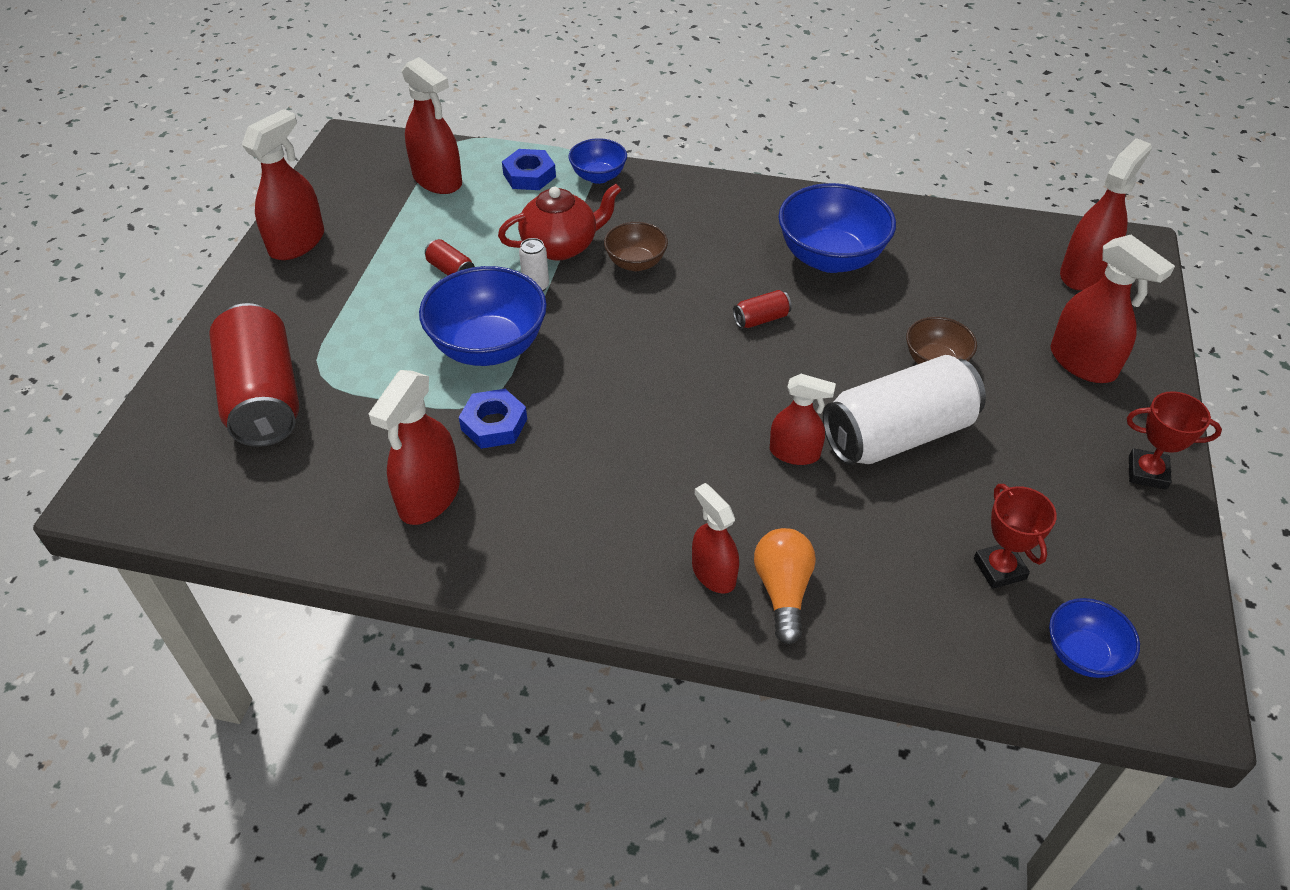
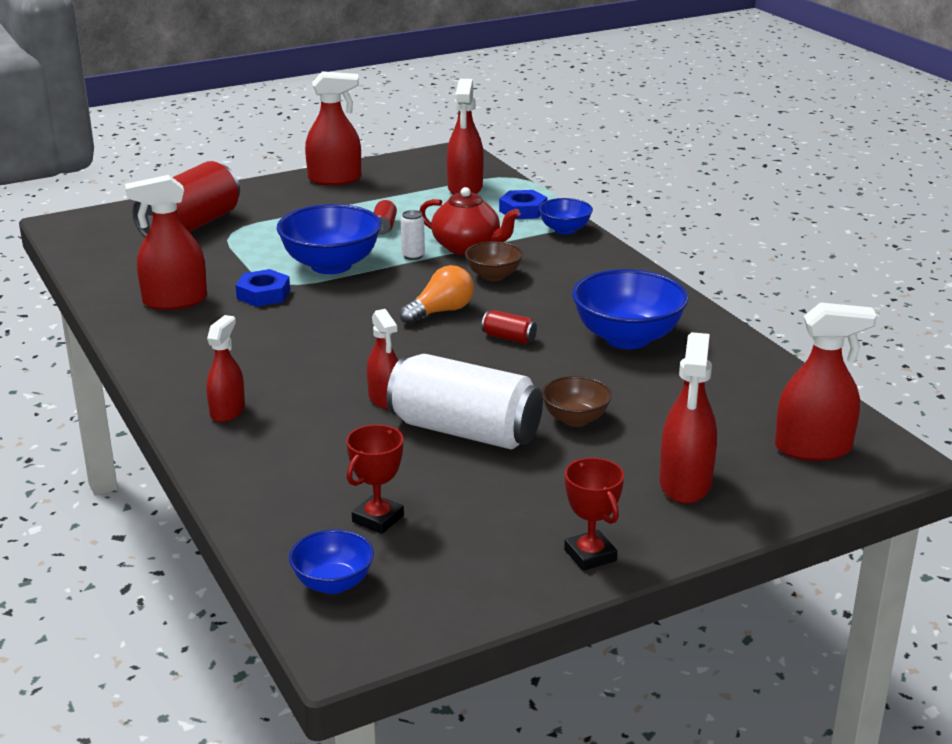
camera: 50 degrees right, 20 degrees down
orange light bulb [754,528,816,644] -> orange light bulb moved to [399,265,474,324]

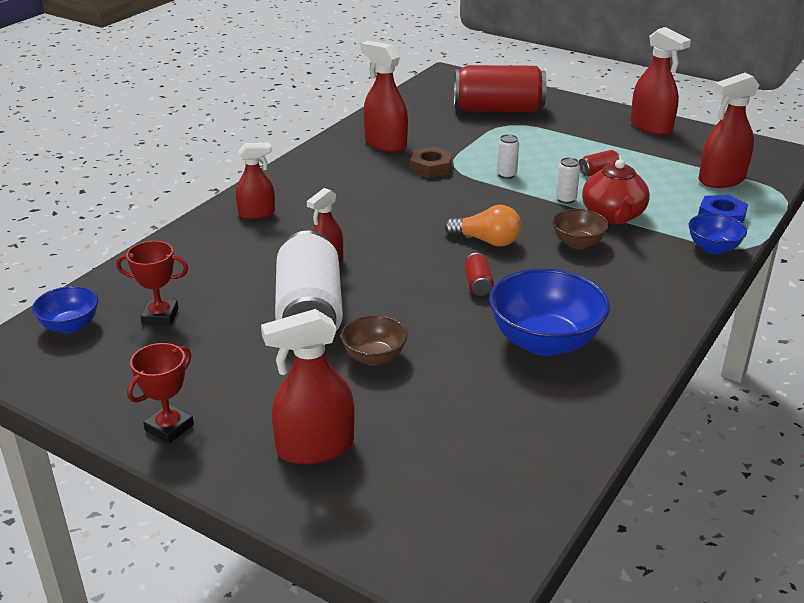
camera: 60 degrees right, 5 degrees up
blue nut [236,269,290,307] -> brown nut [410,147,452,178]
blue bowl [277,204,381,274] -> white can [497,134,519,179]
red spray bottle [775,302,877,461] -> none

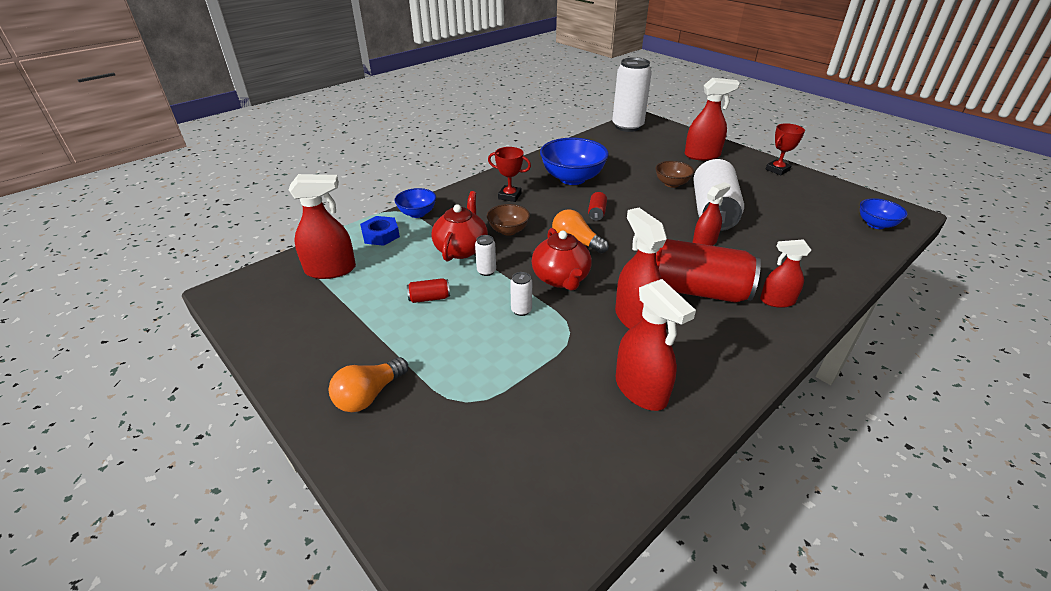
camera: 165 degrees left, 5 degrees up
red trophy [116,241,188,325] -> red trophy moved to [488,147,531,202]
brown nut [410,147,452,178] -> none
red can [454,65,547,112] -> red can moved to [656,239,761,303]
red spray bottle [631,27,691,135] -> red spray bottle moved to [615,208,667,329]
none -> orange light bulb [329,357,408,412]
none -> red teapot [532,228,592,290]
none -> white can [612,57,652,132]

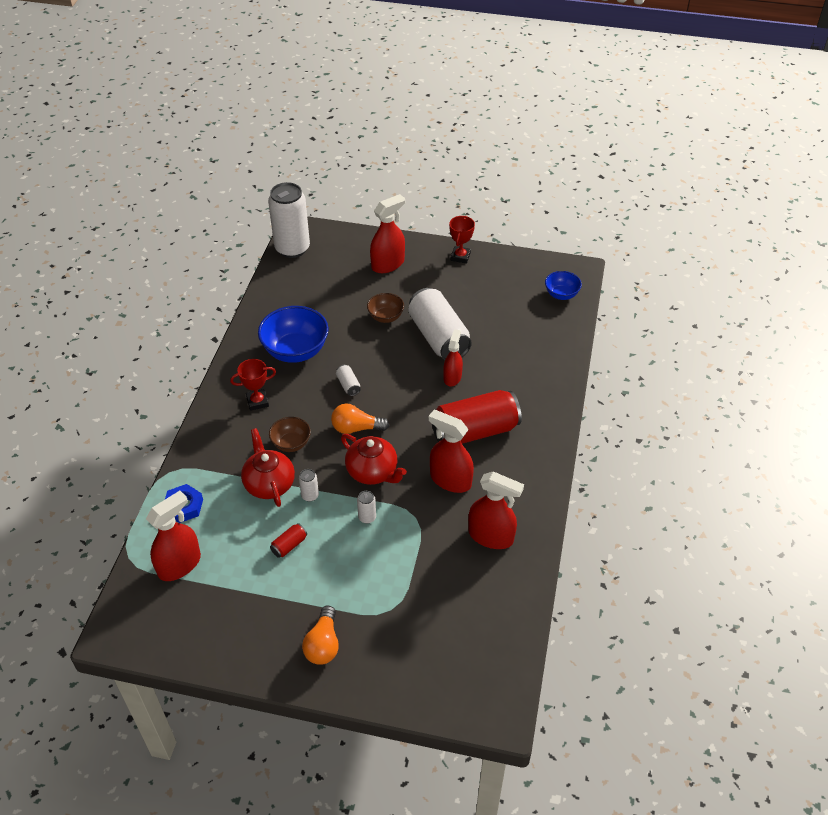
camera: 35 degrees left, 10 degrees up
blue bowl [395,188,436,218] -> none
red can [588,192,607,221] -> white can [336,365,361,396]
red spray bottle [760,239,811,308] -> none

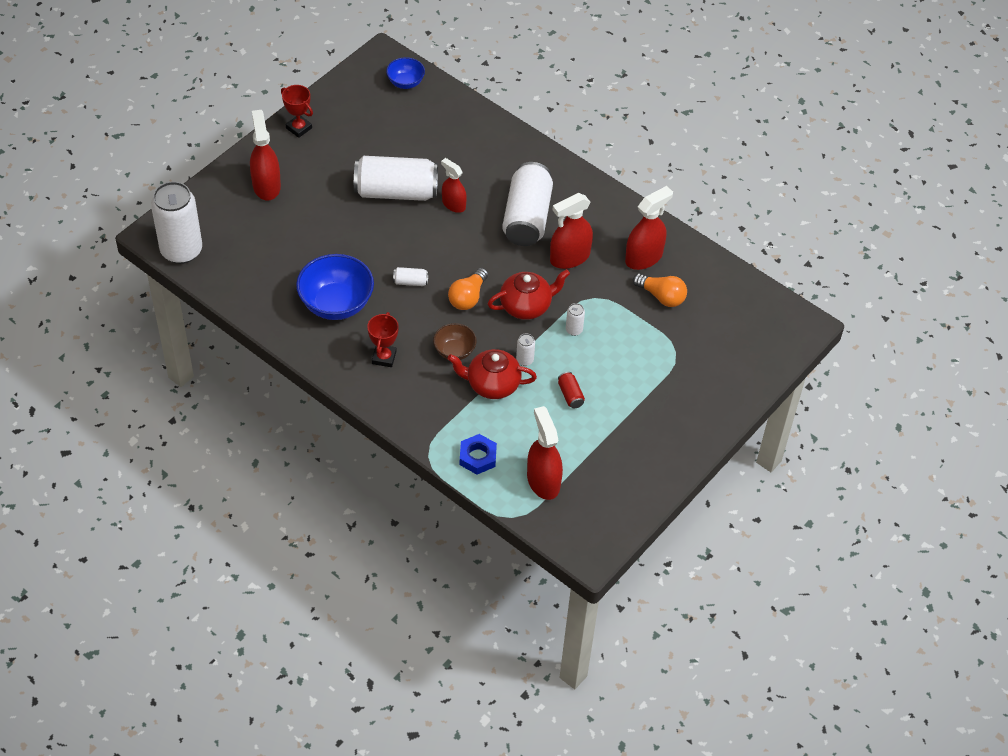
camera: 65 degrees left, 5 degrees up
orange light bulb [302,606,339,665] -> orange light bulb moved to [633,273,687,307]
brown bowl [367,293,404,323] -> none
red can [432,390,522,444] -> white can [502,162,553,246]

